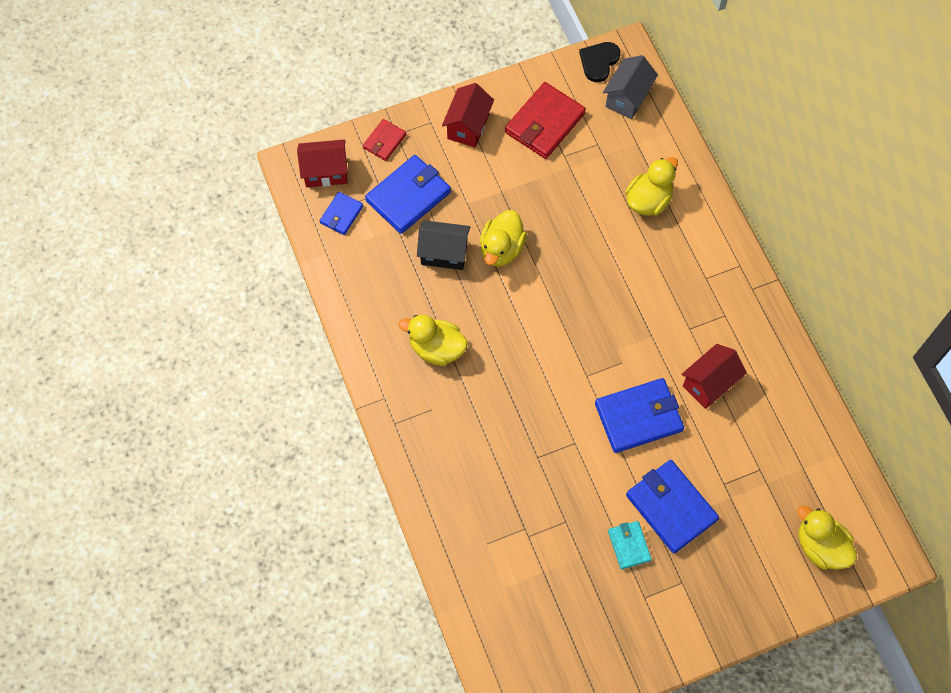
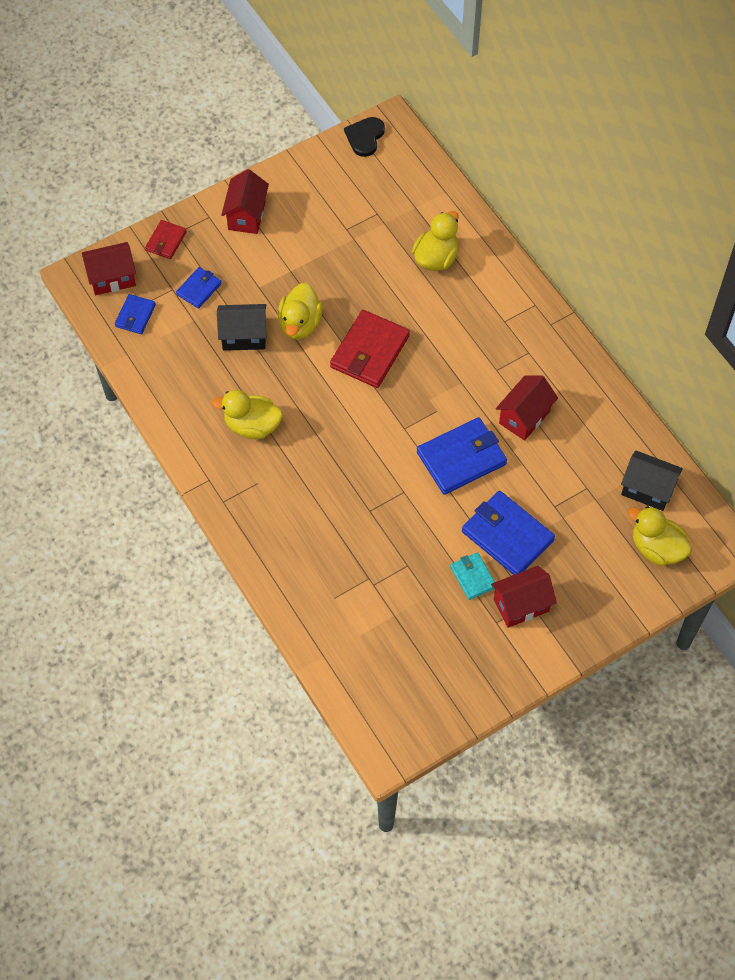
camera: 10 degrees left, 5 degrees down
blue wallet [365,155,451,234] -> blue wallet [176,267,222,309], size x0.54
red wallet [505,82,586,159] -> red wallet moved to [330,310,410,388]
grey house [603,55,658,119] -> none
none -> red house [491,566,557,628]
none -> black house [621,450,683,511]

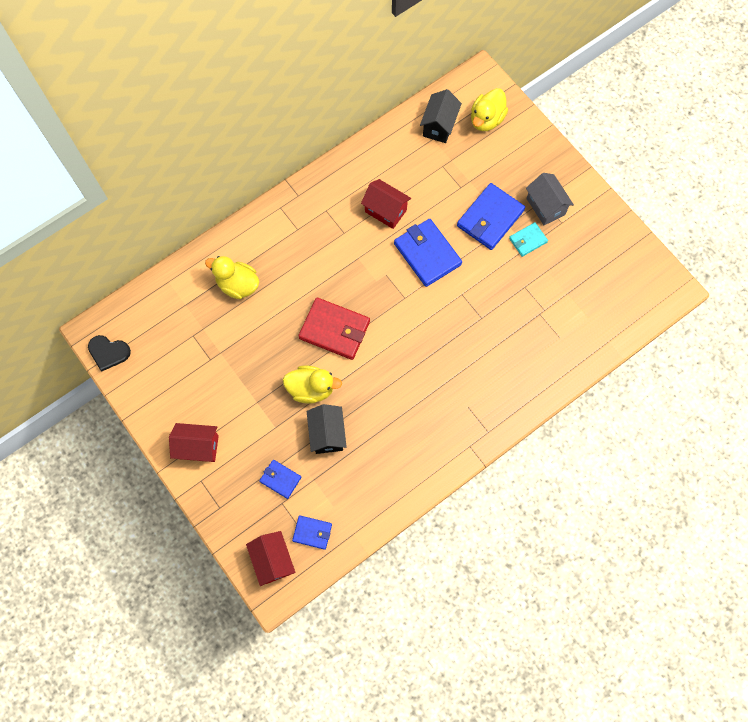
camera: 95 degrees left, 10 degrees up
red wallet [145,220,187,259] -> none
yellow duck [212,390,283,439] -> none
red house [491,566,557,628] -> grey house [526,173,574,225]

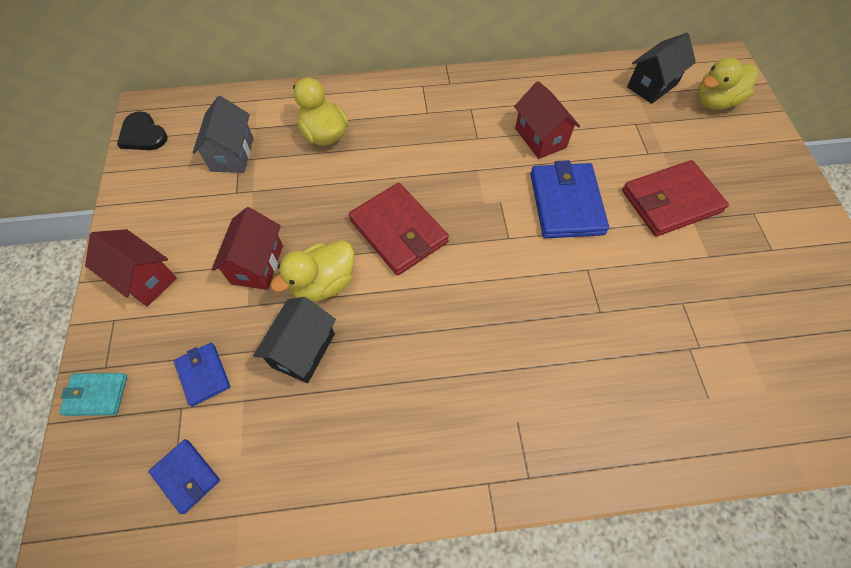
camera: 30 degrees right, 10 degrees down
red house [246,531,295,586] -> red house moved to [212,207,283,290]
yellow duck [283,365,342,404] -> yellow duck turned 105 degrees clockwise [270,241,354,302]
blue wallet [457,183,525,250] -> red wallet [622,160,729,237]
turquoise wallet [509,222,548,257] -> turquoise wallet moved to [59,373,127,416]
grey house [526,173,574,225] -> grey house moved to [193,96,253,173]

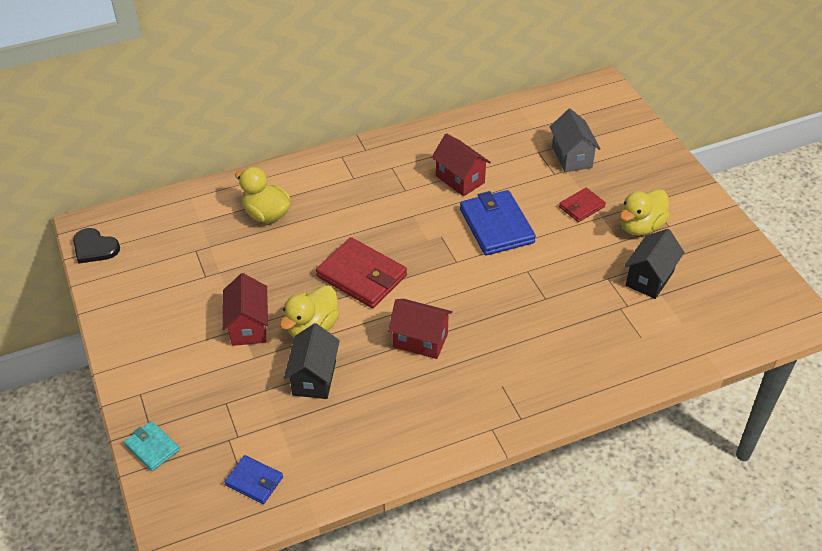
camera: 15 degrees left, 15 degrees down
turquoise wallet [59,373,127,416] -> turquoise wallet turned 60 degrees clockwise [124,421,180,471]
red house [85,229,177,307] -> red house moved to [388,299,453,359]
blue wallet [174,343,230,407] -> none
grey house [193,96,253,173] -> grey house moved to [550,109,601,172]
red wallet [622,160,729,237] -> red wallet [559,188,606,222], size x0.54
black house [627,33,696,104] -> black house moved to [624,229,685,299]
yellow duck [697,58,758,110] -> yellow duck moved to [620,189,670,236]

